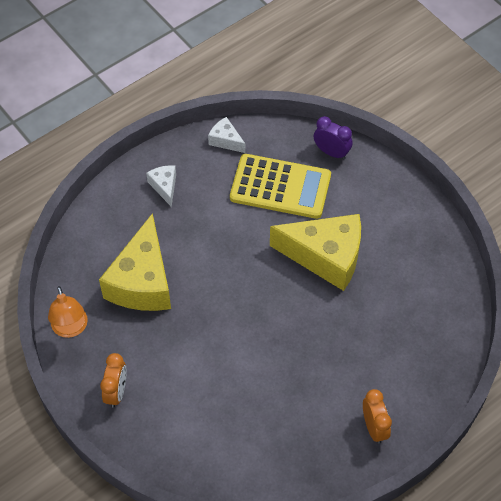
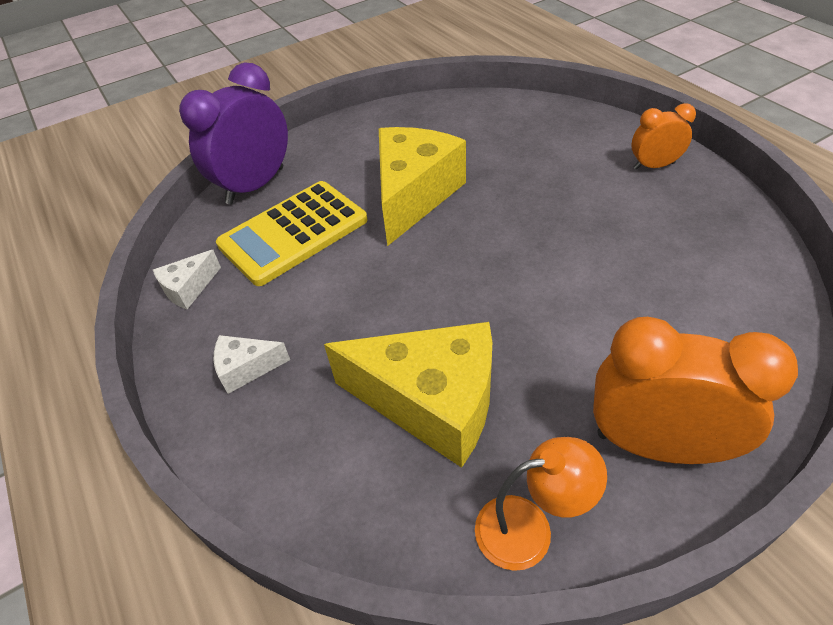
camera: 80 degrees left, 10 degrees down
orange clock [100,353,127,408] -> orange clock [593,317,798,464], size x1.82
yellow calculator [230,154,331,219] -> yellow calculator turned 150 degrees counterclockwise [216,181,368,286]
purple clock [314,116,353,160] -> purple clock [179,63,288,204], size x1.82

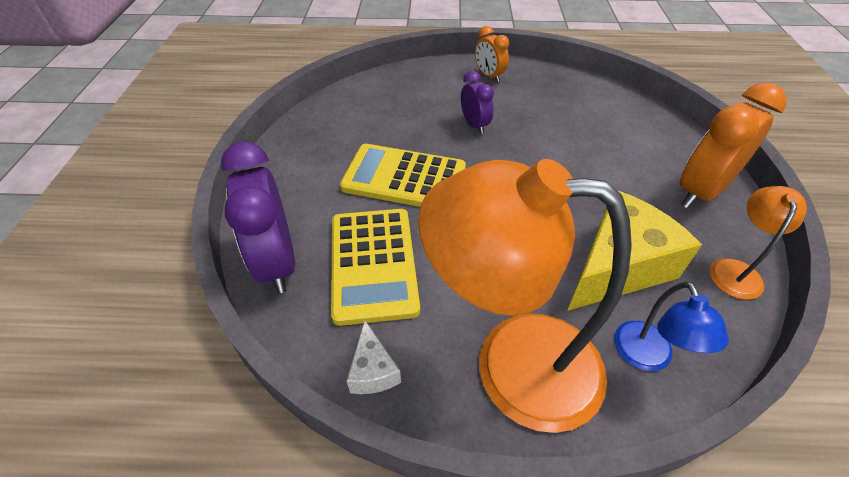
camera: 60 degrees left, 0 degrees up
white cheese [214,335,290,394] -> orange lamp [418,159,632,433]
yellow cheese [379,127,466,246] -> yellow calculator [340,144,466,207]
orange clock [632,103,696,170] -> orange clock turned 60 degrees counterclockwise [475,26,509,82]
none -> purple clock [461,71,494,134]
none -> blue lamp [614,281,729,371]

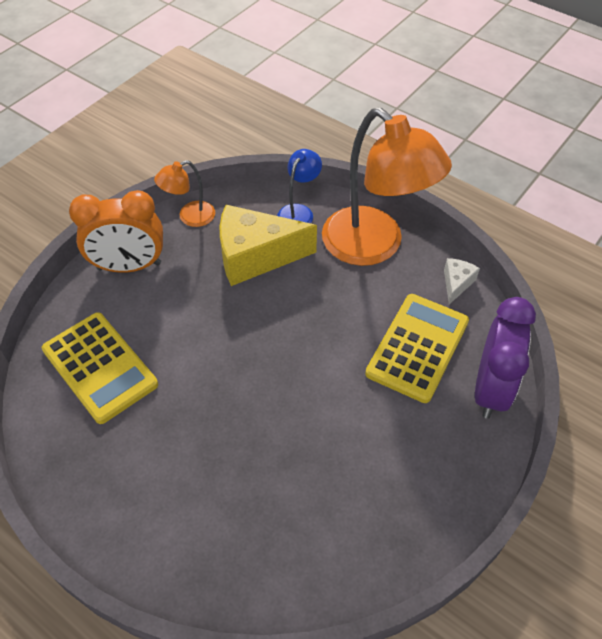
camera: 145 degrees left, 5 degrees up
yellow calculator [340,144,466,207] -> yellow calculator moved to [42,312,158,424]
purple clock [461,71,494,134] -> none
orange clock [475,26,509,82] -> none

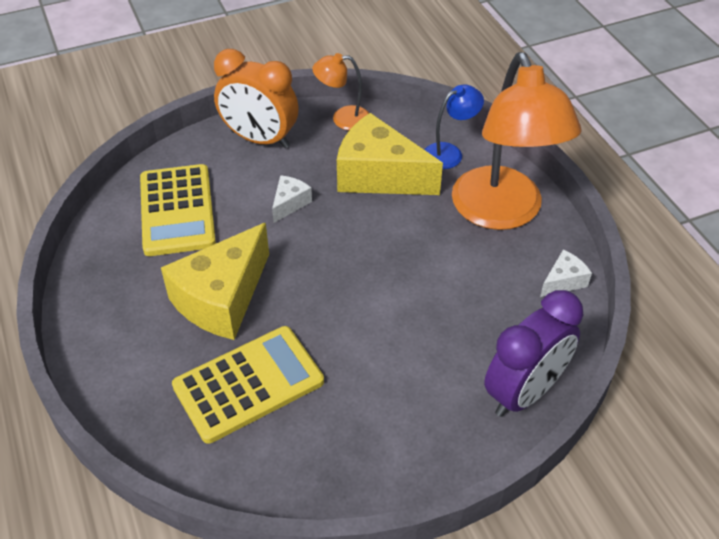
camera: 30 degrees right, 5 degrees down
yellow calculator [365,294,469,403] -> yellow calculator moved to [172,326,324,444]
none -> yellow cheese [161,223,269,340]
none -> white cheese [272,175,312,223]

